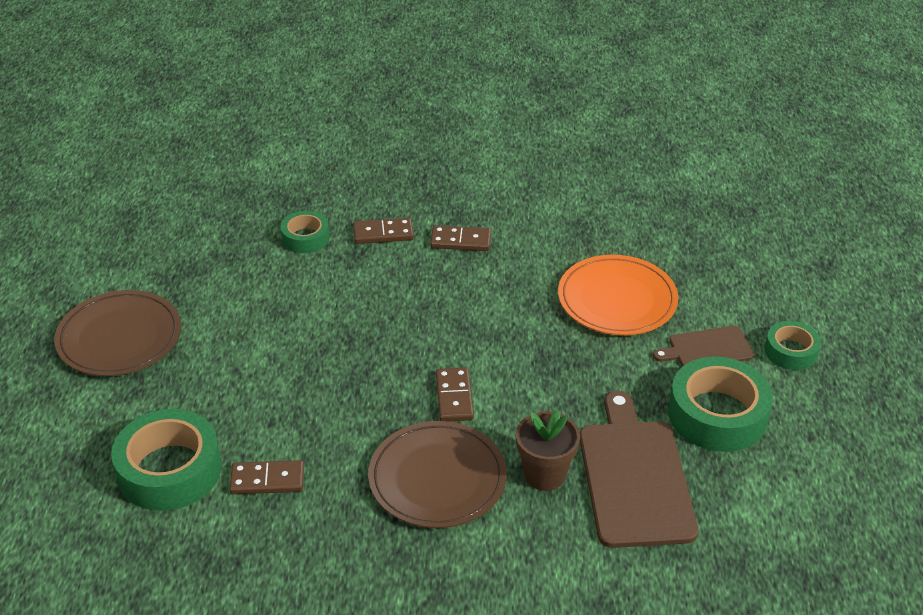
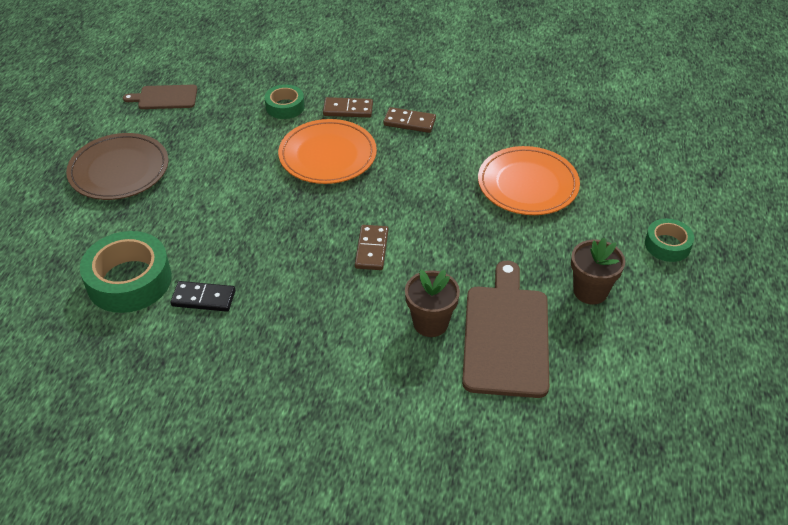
camera: 10 degrees right, 5 degrees up
brown domino [229,460,304,494] -> black domino [171,281,235,312]
brown plate [368,421,507,528] -> none
brown cutting board [653,326,754,367] -> brown cutting board moved to [123,85,197,109]
green tape [668,357,773,452] -> brown flower pot [571,238,625,304]
none -> orange plate [278,119,377,184]

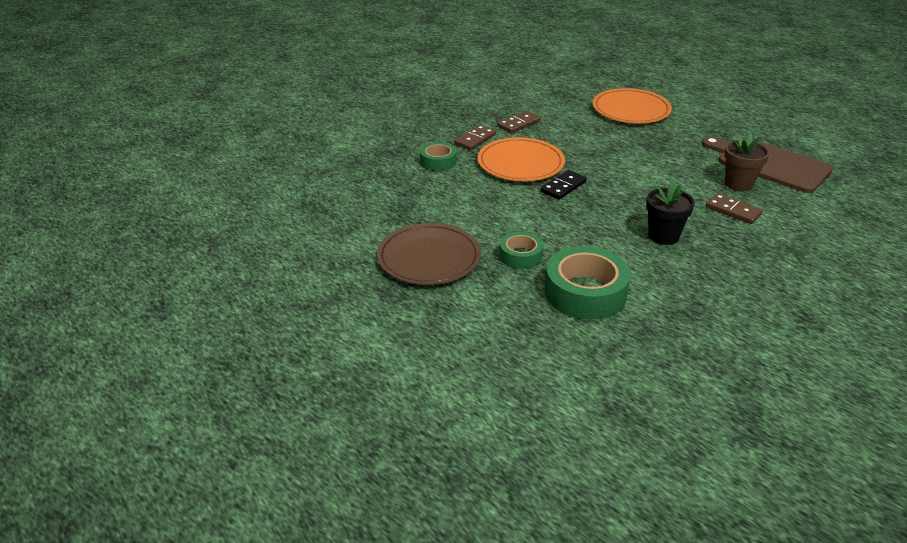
camera: 55 degrees left, 10 degrees down
brown cutting board [123,85,197,109] -> none
black domino [171,281,235,312] -> black domino moved to [541,170,587,200]
brown domino [355,225,388,270] -> brown domino moved to [706,193,763,224]
brown flower pot [571,238,625,304] -> none
green tape [645,219,694,262] -> green tape moved to [499,232,543,269]
none -> black flower pot [646,181,695,245]

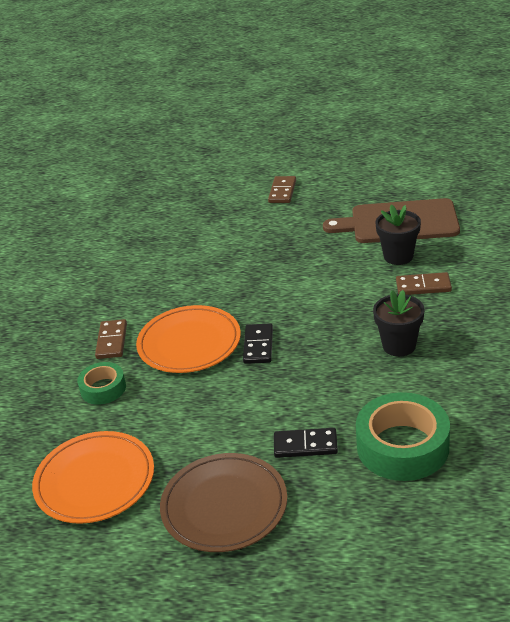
camera: 35 degrees left, 0 degrees up
brown domino [497,110,541,133] -> brown domino moved to [268,176,296,203]
green tape [499,232,543,269] -> black domino [274,428,338,458]
orange plate [592,88,672,124] -> orange plate moved to [32,431,154,524]
brown flower pot [724,133,770,191] -> black flower pot [375,204,421,265]

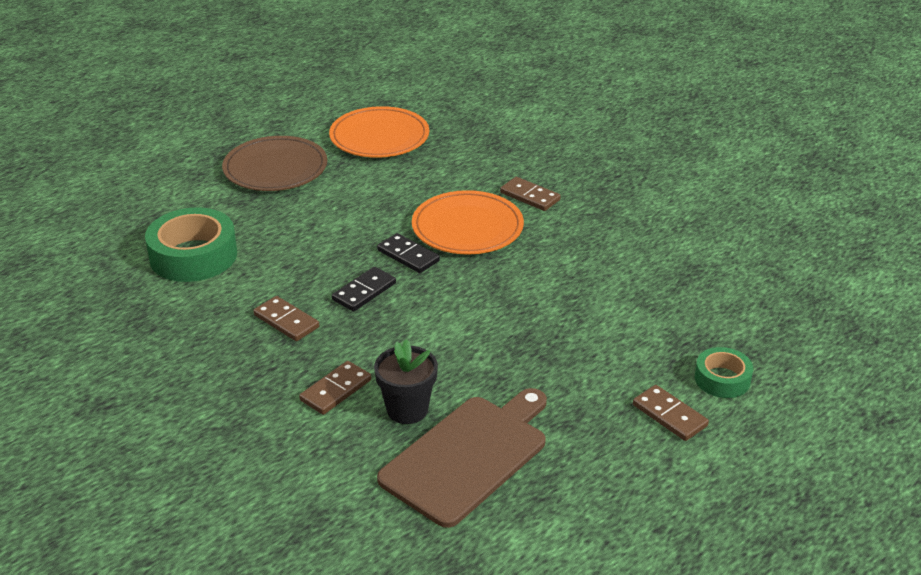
camera: 125 degrees right, 0 degrees up
green tape [77,362,126,405] -> green tape moved to [695,347,753,398]
black domino [274,428,338,458] -> black domino moved to [332,267,396,312]
black flower pot [373,290,424,357] -> brown domino [253,296,319,341]

